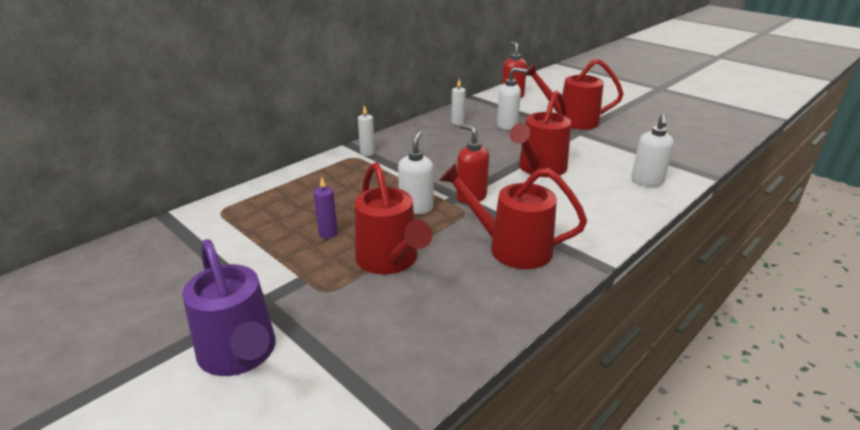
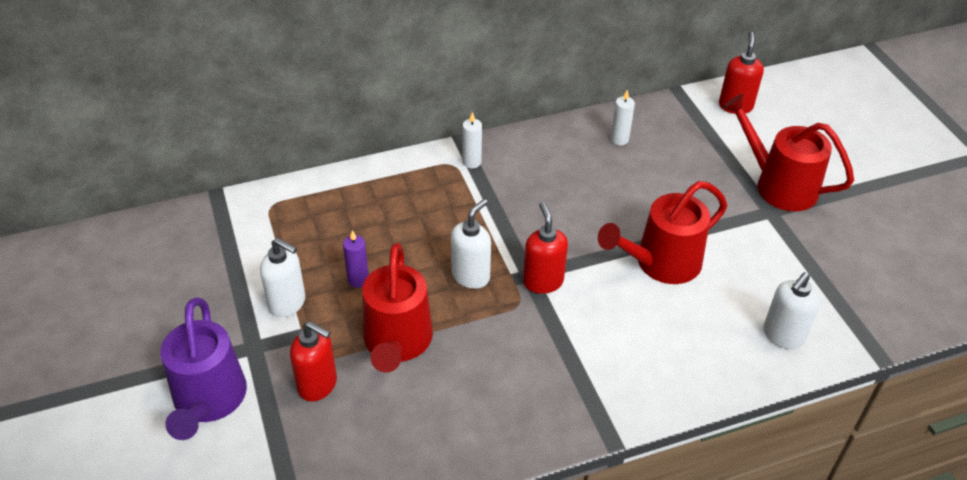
camera: 25 degrees right, 15 degrees up
red watering can [439,163,587,269] -> none
white soap dispenser [497,67,527,130] -> white soap dispenser moved to [260,238,305,317]
none -> red soap dispenser [290,321,337,402]

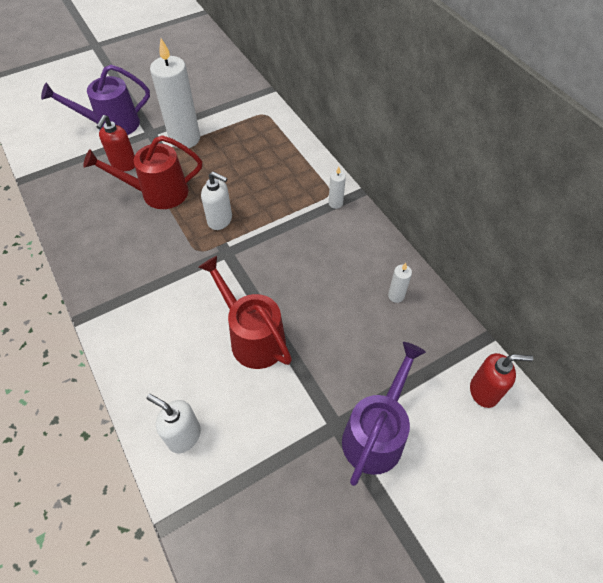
camera: 80 degrees right, 10 degrees up
white soap dispenser [260,238,305,317] -> white candle [150,38,200,149]
purple candle [343,230,369,288] -> none
red soap dispenser [523,202,568,294] -> none
red watering can [723,94,854,212] -> purple watering can [342,342,426,486]

